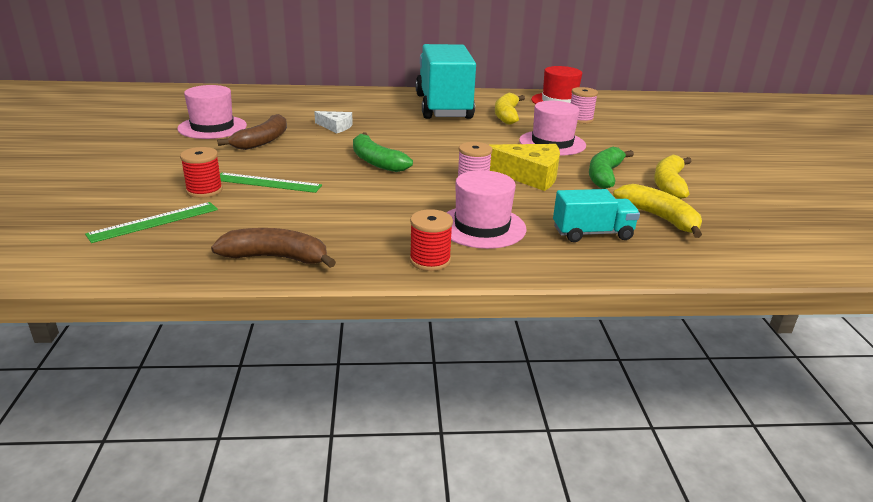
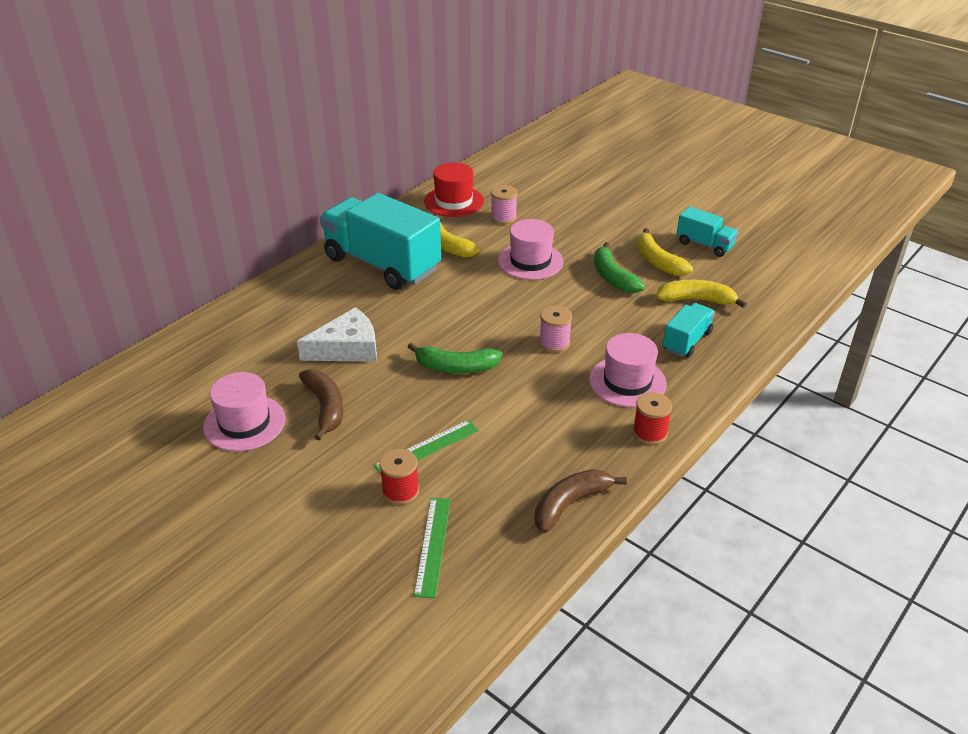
camera: 45 degrees left, 10 degrees up
white cheese [314,111,353,133] -> white cheese [297,307,377,362], size x1.75
yellow cheese [490,144,560,191] -> none
none -> turquoise truck [677,206,738,257]

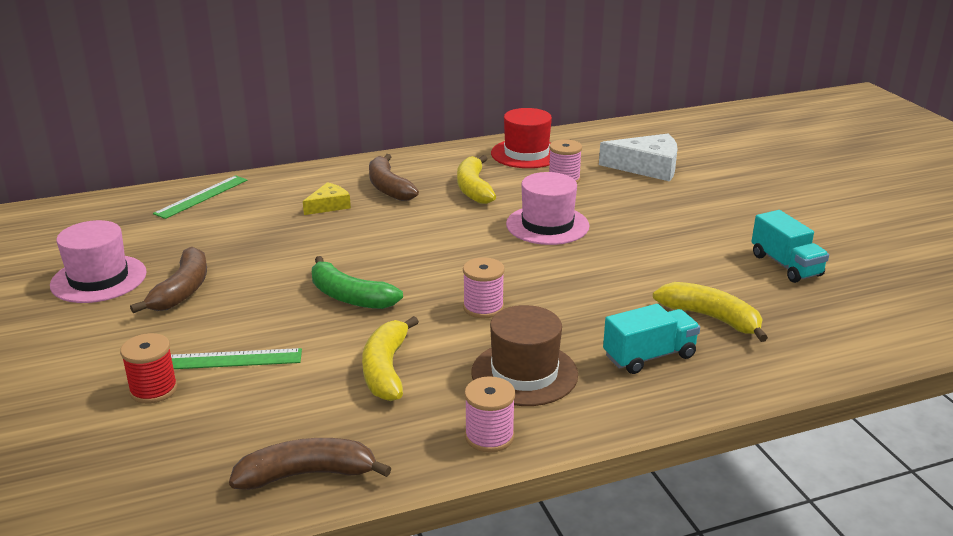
camera: 30 degrees right, 10 degrees down
white cheese [297,307,377,362] -> white cheese moved to [599,133,678,182]
turquoise truck [320,193,441,290] -> brown banana [369,154,419,201]
green ruler [414,498,451,598] -> green ruler moved to [153,175,247,219]
pink hat [589,333,667,408] -> brown hat [471,305,578,406]
green banana [594,242,645,293] -> none
red spool [633,392,672,445] -> pink spool [464,376,515,453]
yellow banana [636,228,693,276] -> yellow banana moved to [362,316,419,401]
none -> yellow cheese [303,182,351,215]

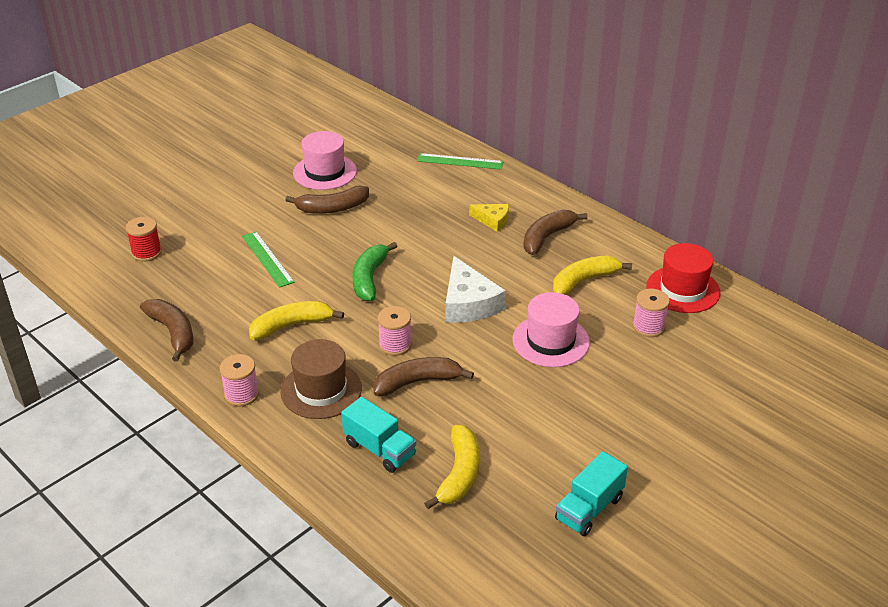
camera: 65 degrees right, 10 degrees up
red spool [120,333,178,404] -> red spool moved to [126,217,162,262]
white cheese [599,133,678,182] -> white cheese moved to [446,256,506,323]
none -> brown banana [373,357,474,396]

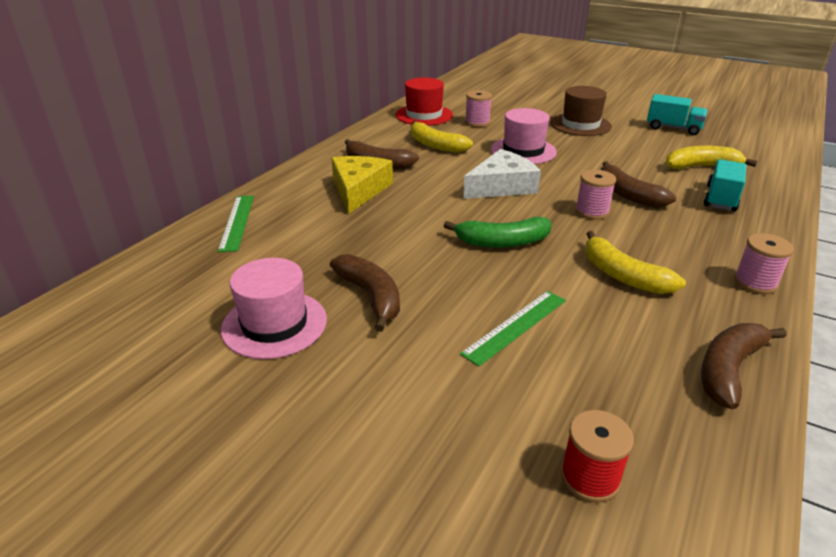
camera: 105 degrees left, 5 degrees down
brown hat [281,339,362,419] -> brown hat moved to [551,86,612,136]
yellow cheese [469,204,509,232] -> yellow cheese [331,156,393,214], size x1.75

